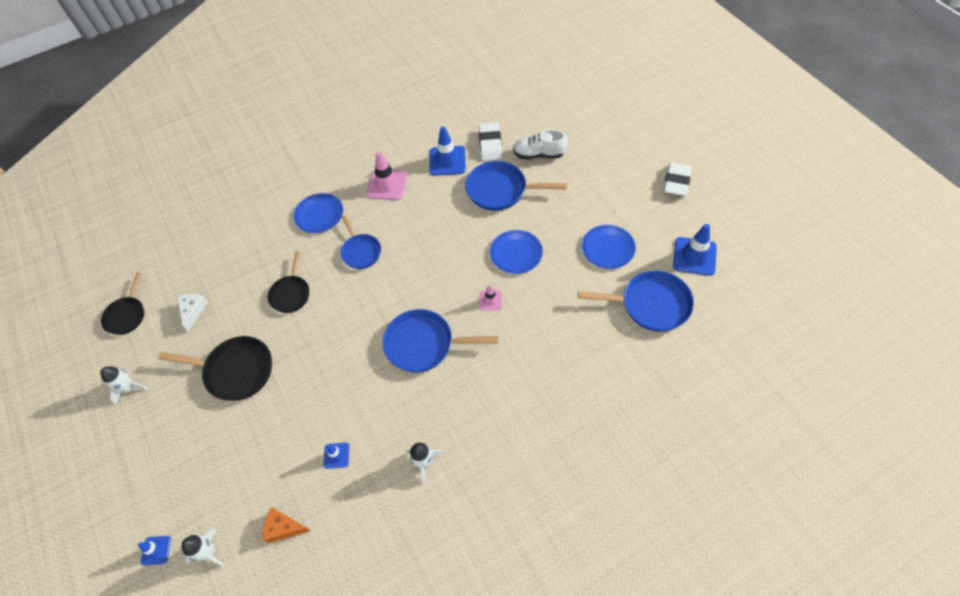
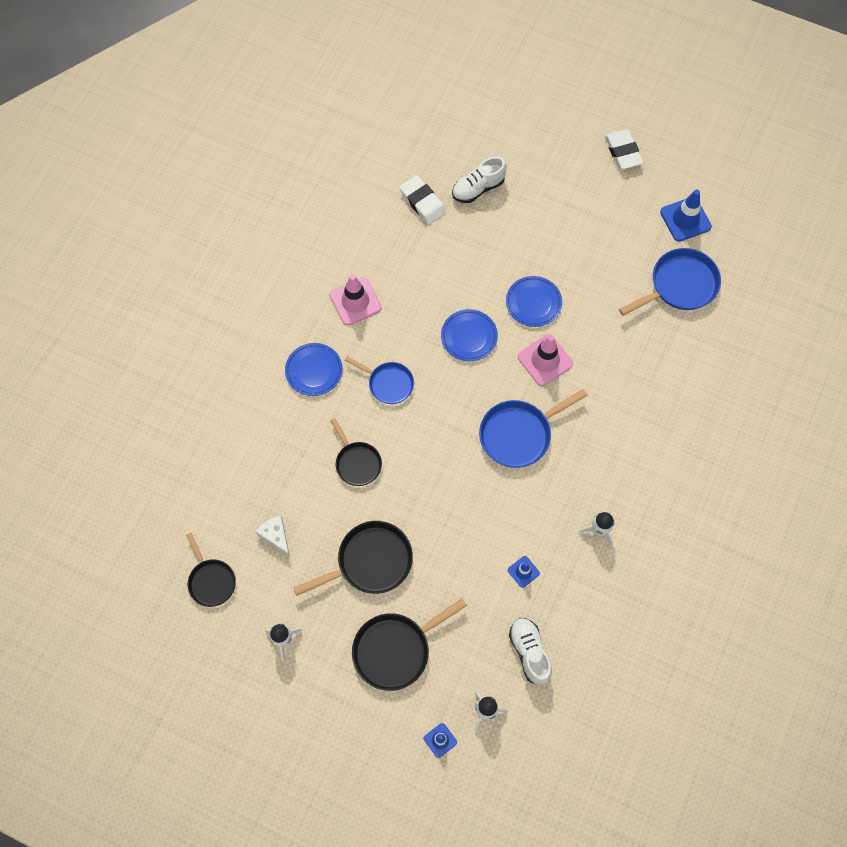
camera: 40 degrees left, 10 degrees up
orange cheese [263,507,311,543] -> white shoe [509,618,552,685]
blue traffic cone [429,127,466,176] -> none
blue pan [465,161,567,211] -> none
pink traffic cone [480,285,502,311] -> pink traffic cone [518,335,573,386], size x1.85
blue plate [582,225,636,269] -> blue plate moved to [441,309,498,361]
none -> black pan [352,599,467,691]

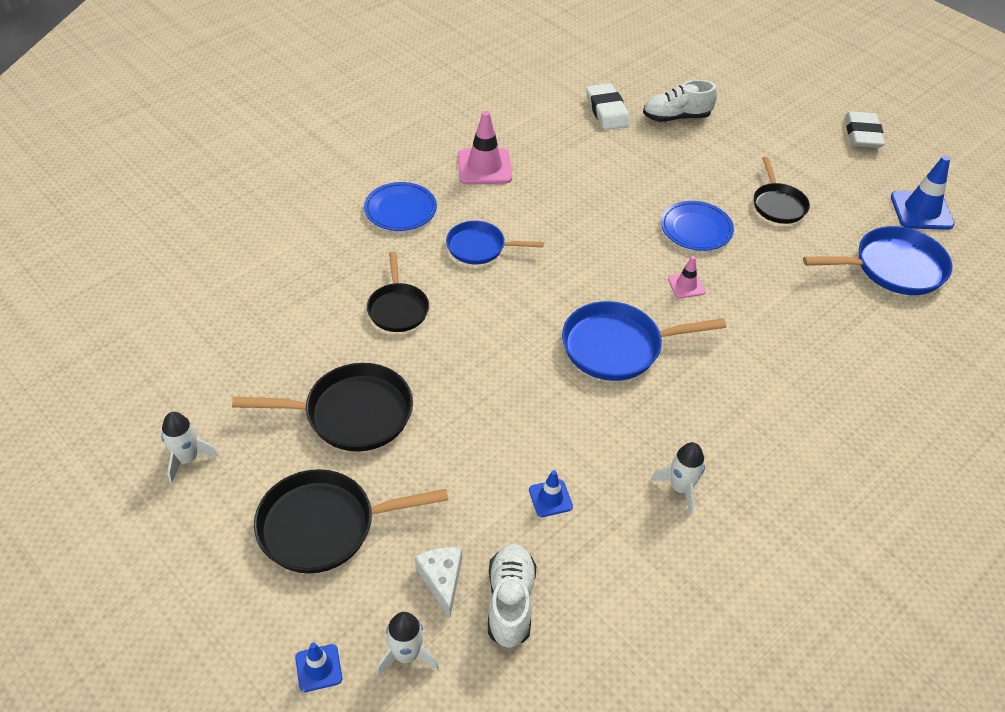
camera: 20 degrees right, 20 degrees down
black pan [186,533,236,607] -> black pan moved to [754,157,810,224]
white cheese [256,515,290,557] -> white cheese moved to [415,547,462,618]
blue pan [345,356,414,404] -> blue pan turned 135 degrees clockwise [446,221,544,265]
blue plate [441,309,498,361] -> none
pink traffic cone [518,335,573,386] -> pink traffic cone [668,256,705,298], size x0.54

